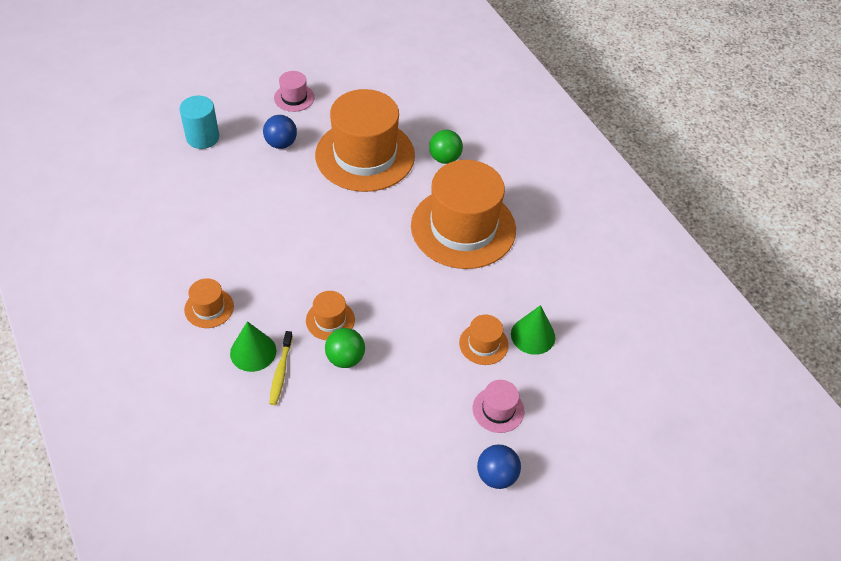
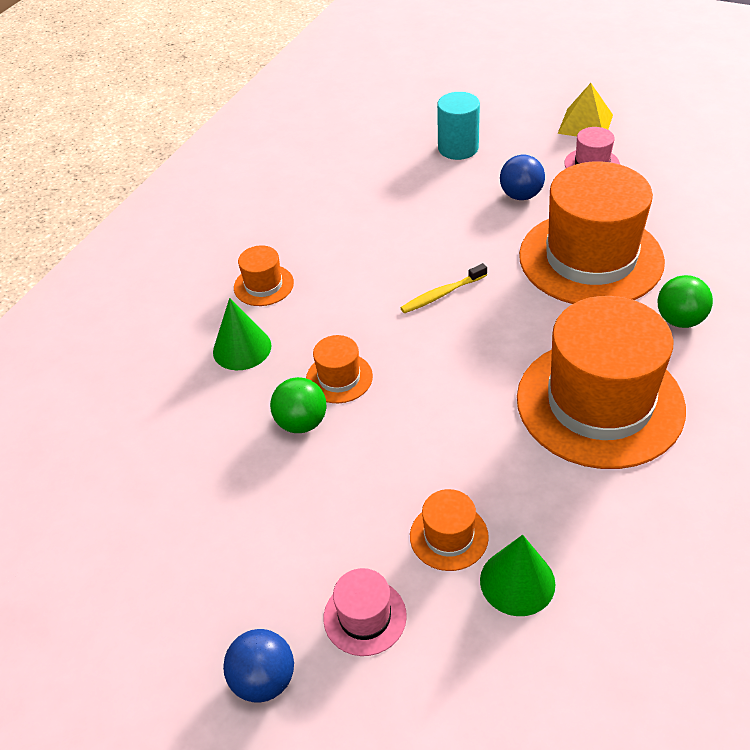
camera: 60 degrees right, 5 degrees down
yellow toothbrush [269,331,293,405] -> yellow toothbrush moved to [400,263,487,313]
none -> yellow pyramid [557,83,613,136]

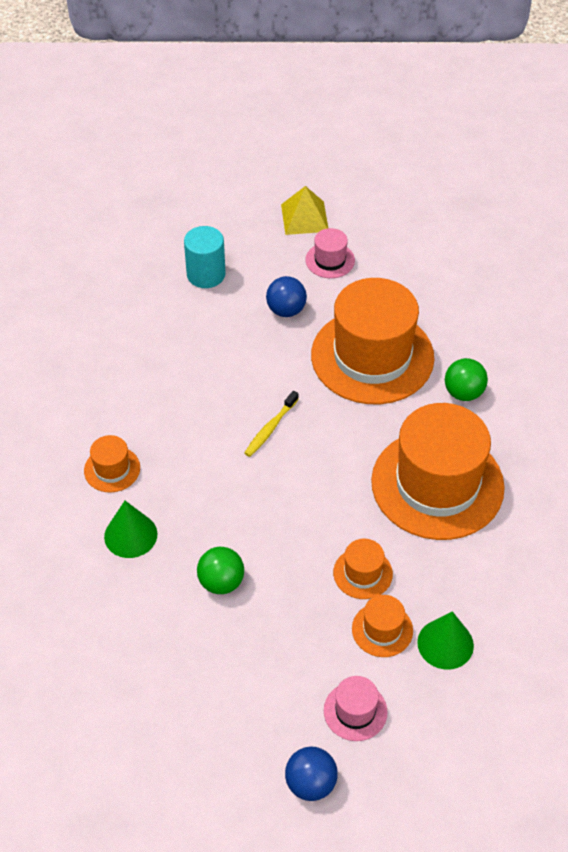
camera: 30 degrees left, 5 degrees up
orange hat [306,335,373,403] -> orange hat moved to [333,539,393,599]

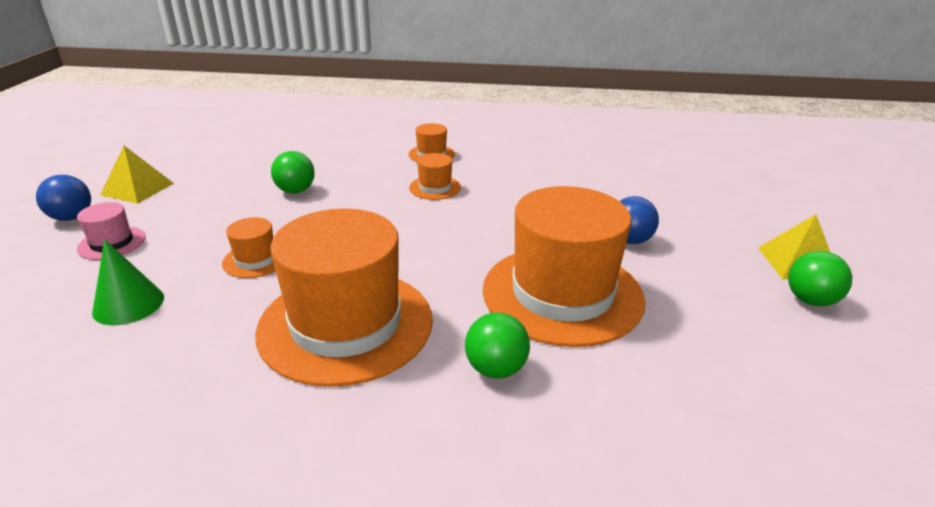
camera: 95 degrees right, 20 degrees down
green cone [104,501,157,558] -> none
turquoise cylinder [184,226,226,288] -> none
yellow toothbrush [244,391,299,457] -> none
pink hat [305,228,355,278] -> none
orange hat [352,595,413,657] -> orange hat moved to [409,153,461,200]
none -> yellow pyramid [100,146,174,204]
none -> green ball [788,251,852,306]

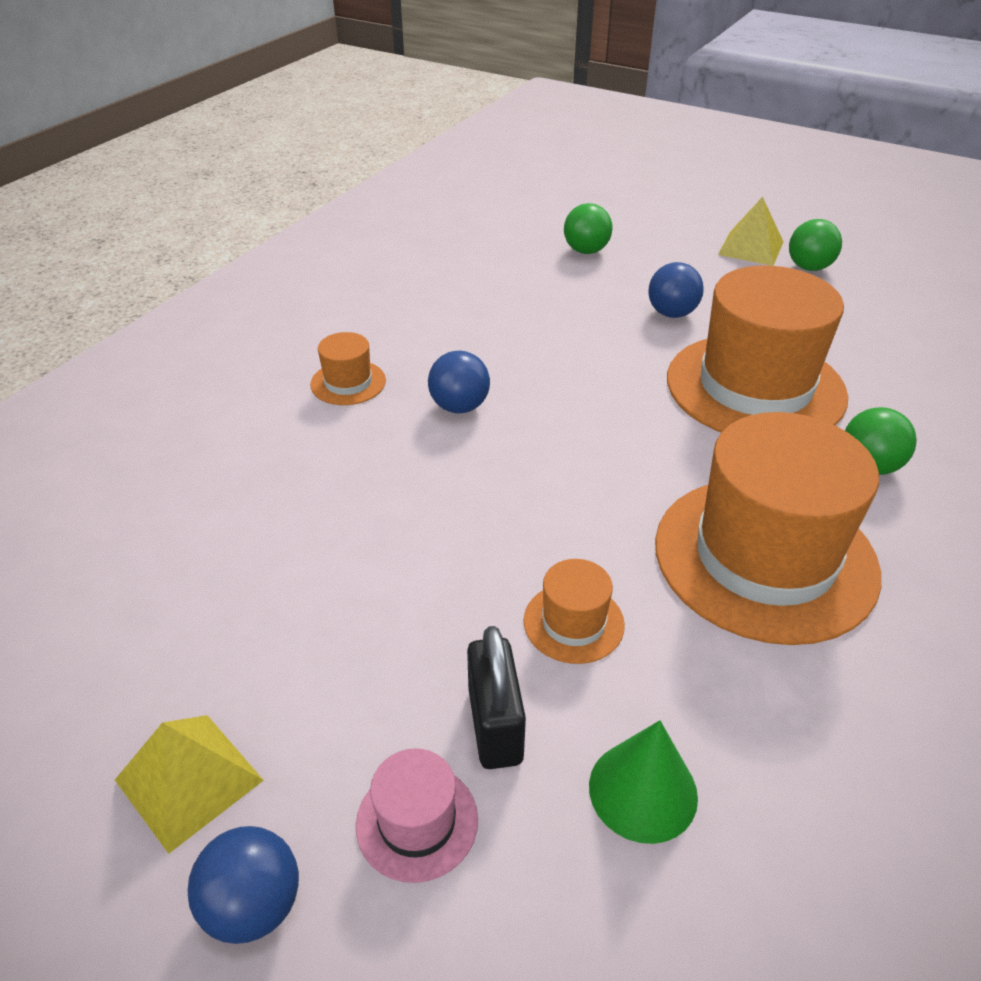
camera: 65 degrees left, 10 degrees up
green ball [271,151,315,193] -> green ball moved to [564,203,613,254]
orange hat [409,153,461,200] -> blue ball [428,351,490,413]
none -> black padlock [467,626,526,769]

